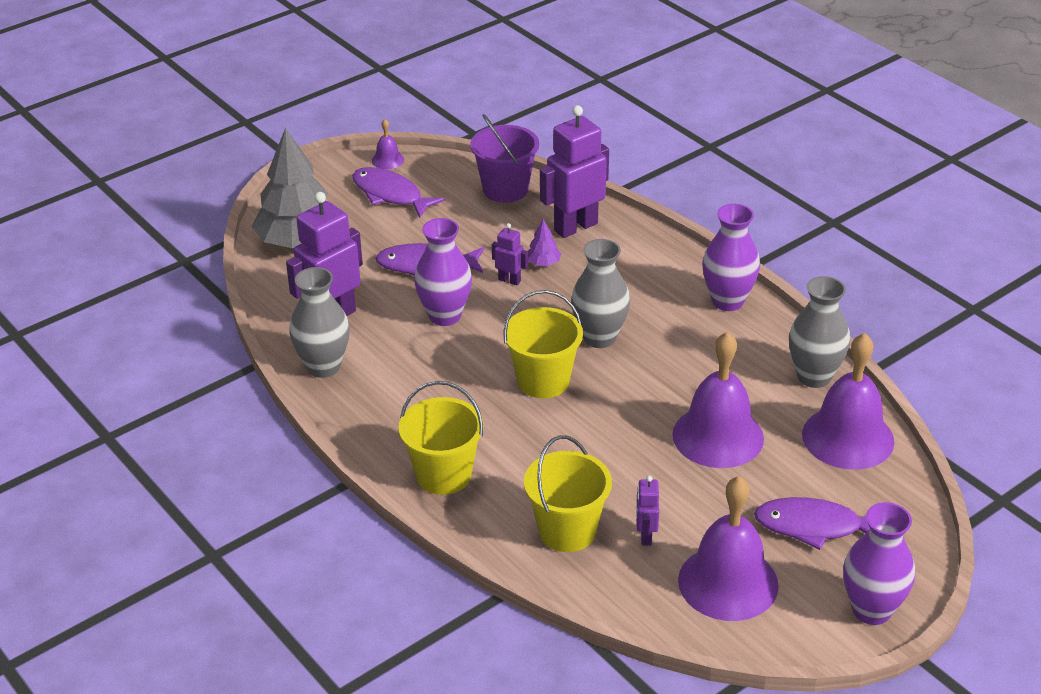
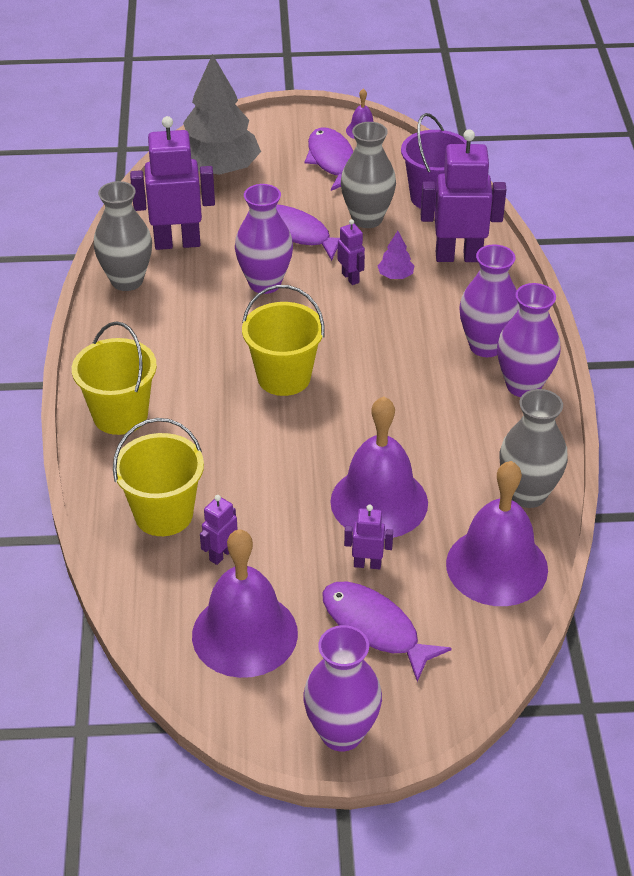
camera: 35 degrees right, 5 degrees up
grey vase [571,239,630,348] -> grey vase moved to [341,122,396,228]
none -> purple robot [344,505,393,569]
none -> purple vase [460,244,520,357]

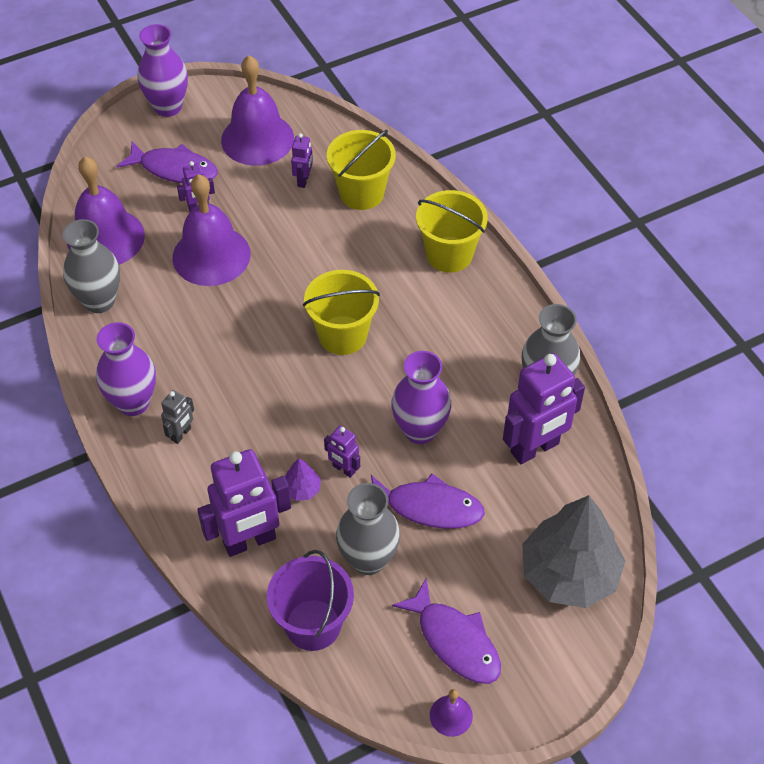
camera: 155 degrees right, 10 degrees up
purple vase [460,244,520,357] -> grey robot [161,390,194,444]

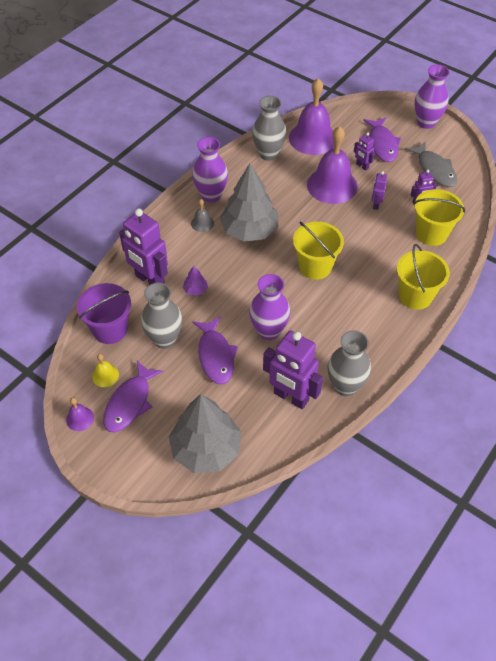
camera: 65 degrees right, 0 degrees up
grey robot [161,390,194,444] -> grey bell [191,199,214,232]
purple bell [221,55,294,166] -> grey fish [405,141,458,187]
purple robot [324,426,360,478] -> purple robot moved to [372,171,387,210]
none -> yellow bell [92,354,119,387]
none -> grey tree [220,164,278,242]

